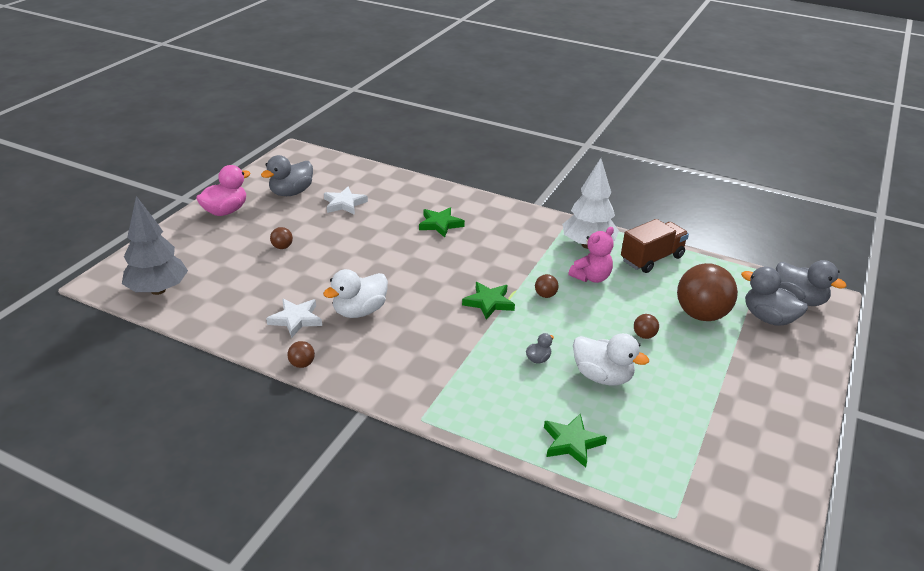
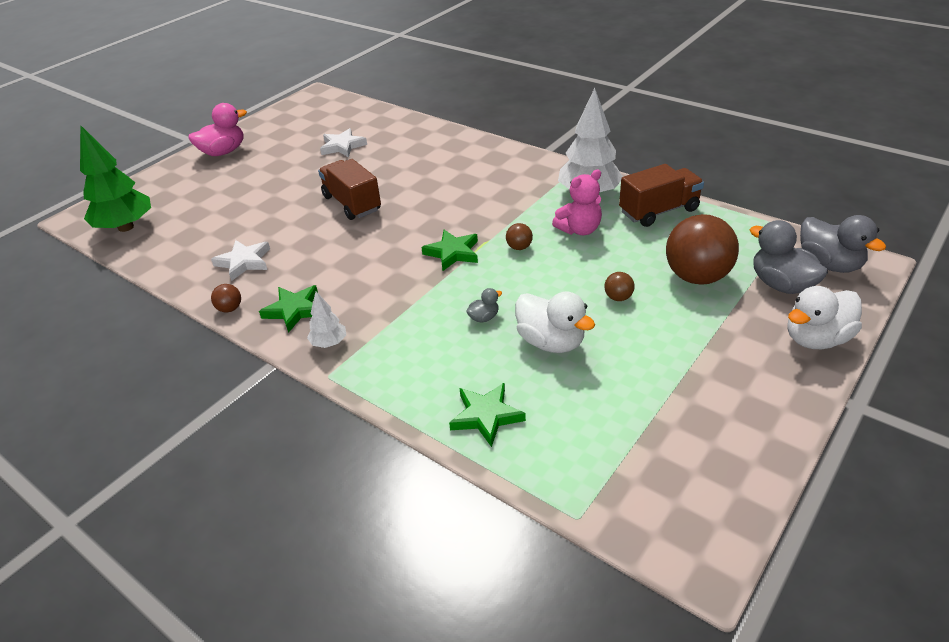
camera: 15 degrees right, 5 degrees up
grey tree [122,196,188,295] -> green tree [80,125,151,232]
grey duck [261,155,313,196] -> none
brown ball [270,227,293,249] -> none
white duck [323,269,388,318] -> white duck moved to [787,286,862,349]
green star [419,207,465,238] -> green star moved to [259,285,318,333]
none -> white tree [307,291,346,348]
none -> brown truck [318,159,381,220]

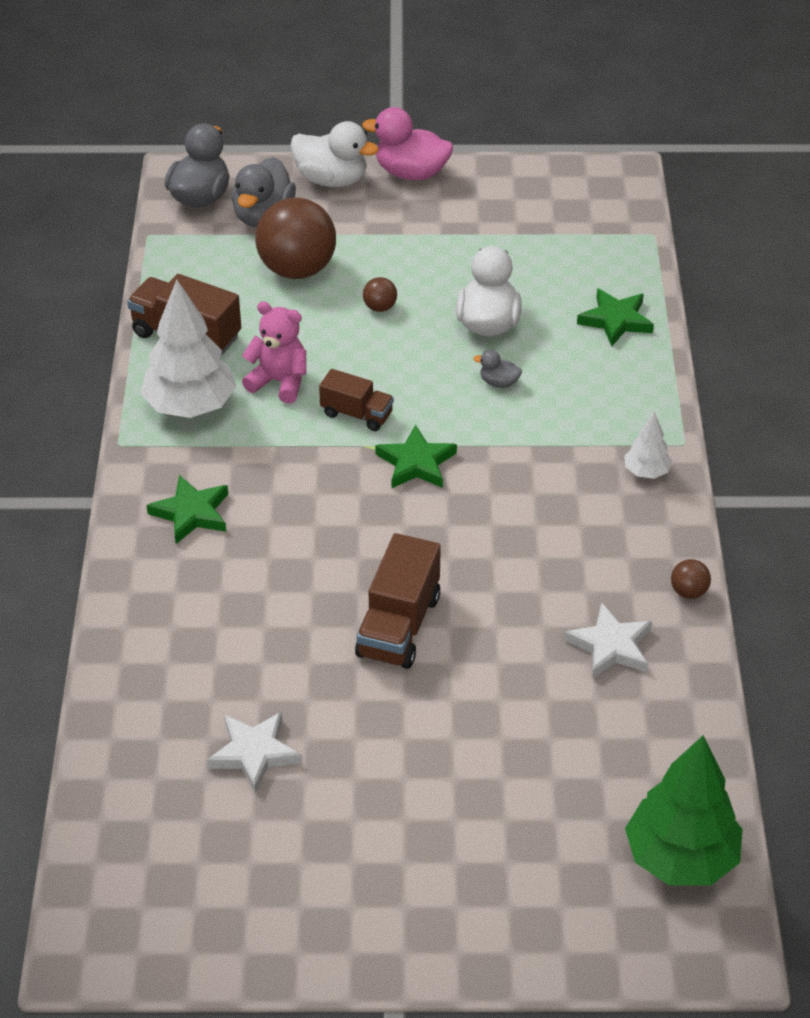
camera: 130 degrees left, 5 degrees up
pink duck [188,103,247,156] -> pink duck moved to [362,107,453,180]
green star [259,285,318,333] -> green star moved to [147,475,228,544]
brown ball [506,223,533,250] -> brown truck [319,369,394,431]

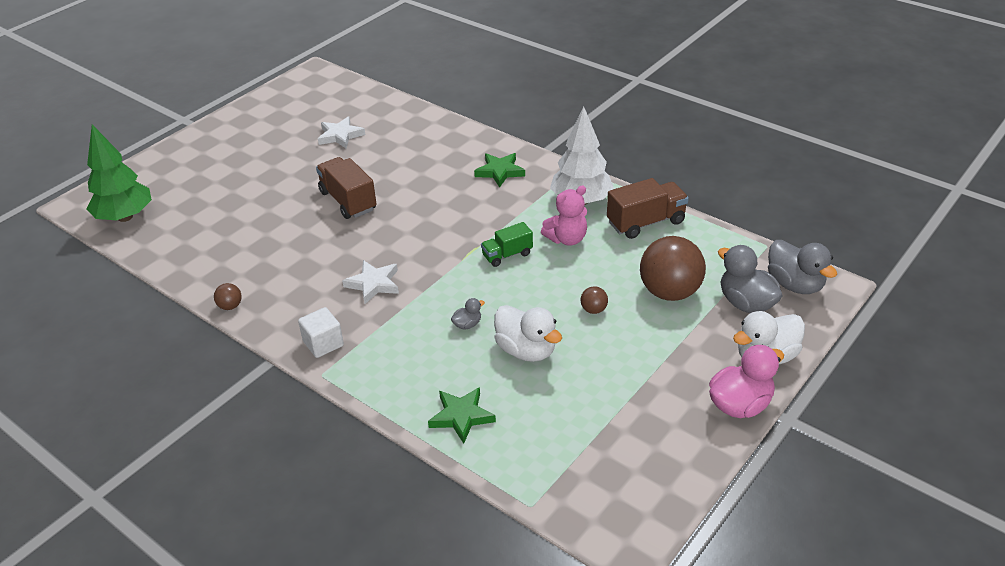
camera: 130 degrees right, 5 degrees down
brown truck [319,369,394,431] -> green truck [481,222,533,267]
green star [375,424,457,488] -> none
white star [564,603,652,679] -> white star moved to [342,260,399,304]
white tree [624,412,672,479] -> white cube [298,307,344,358]

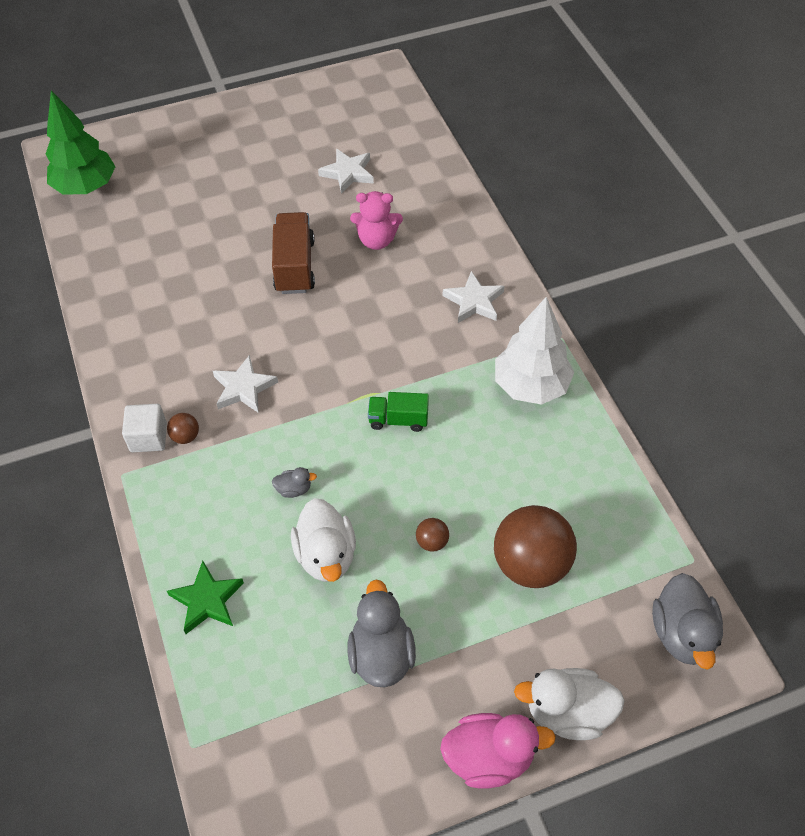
camera: 30 degrees right, 15 degrees up
brown ball [214,283,242,310] -> brown ball moved to [167,413,199,444]
green star [474,153,525,187] -> white star [442,271,504,323]
pink teddy bear [541,186,587,246] -> pink teddy bear moved to [350,191,403,250]
brown truck [607,178,689,239] -> none
grey duck [718,245,782,313] -> grey duck moved to [348,580,416,687]

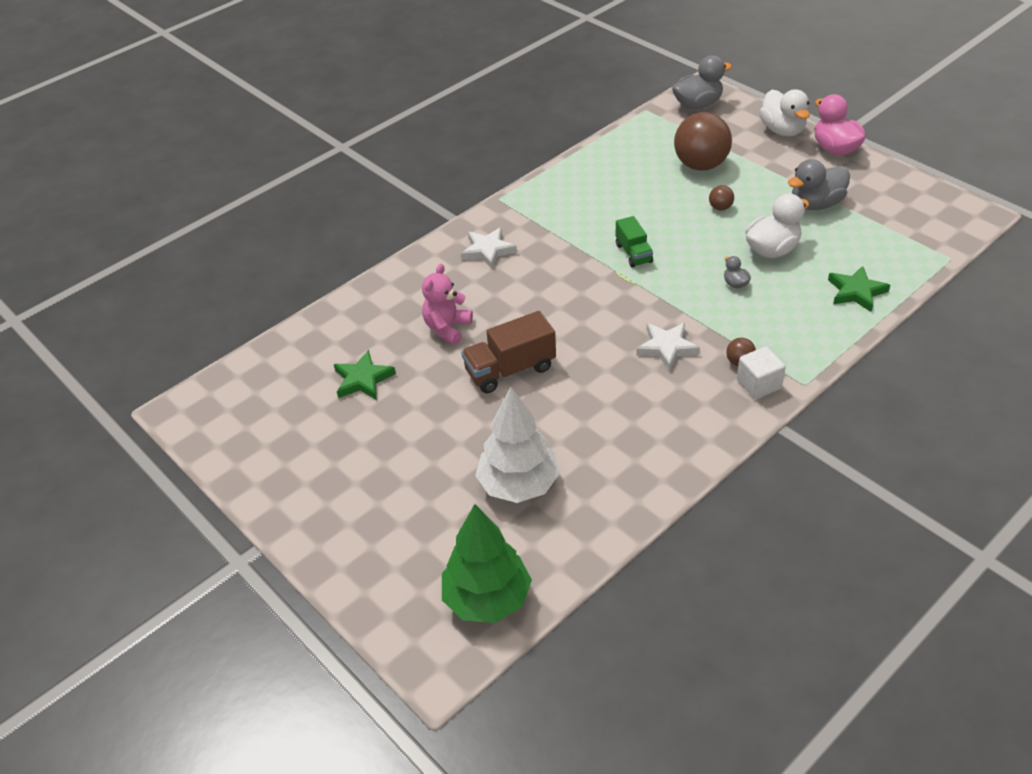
camera: 110 degrees left, 10 degrees down
white star [318,149,374,194] -> green star [334,350,396,400]
pink teddy bear [350,191,403,250] -> pink teddy bear turned 135 degrees counterclockwise [422,264,473,345]
white tree [495,297,574,405] -> white tree moved to [475,387,560,503]

